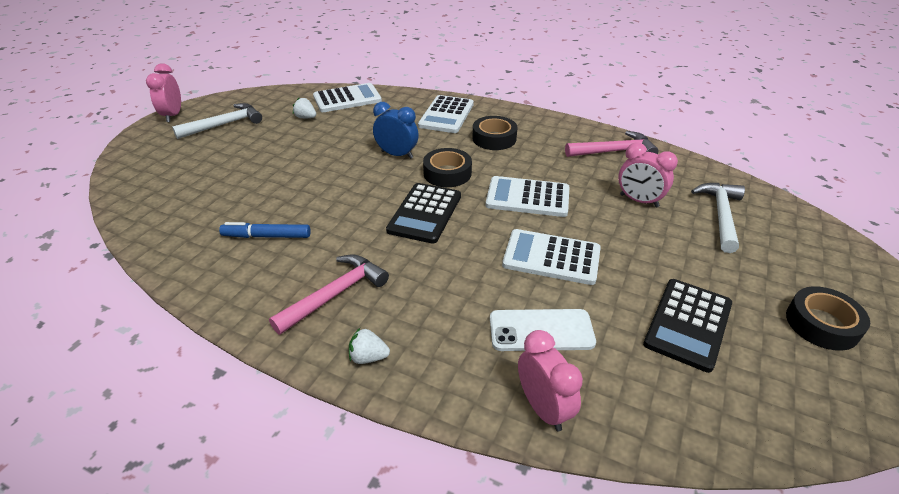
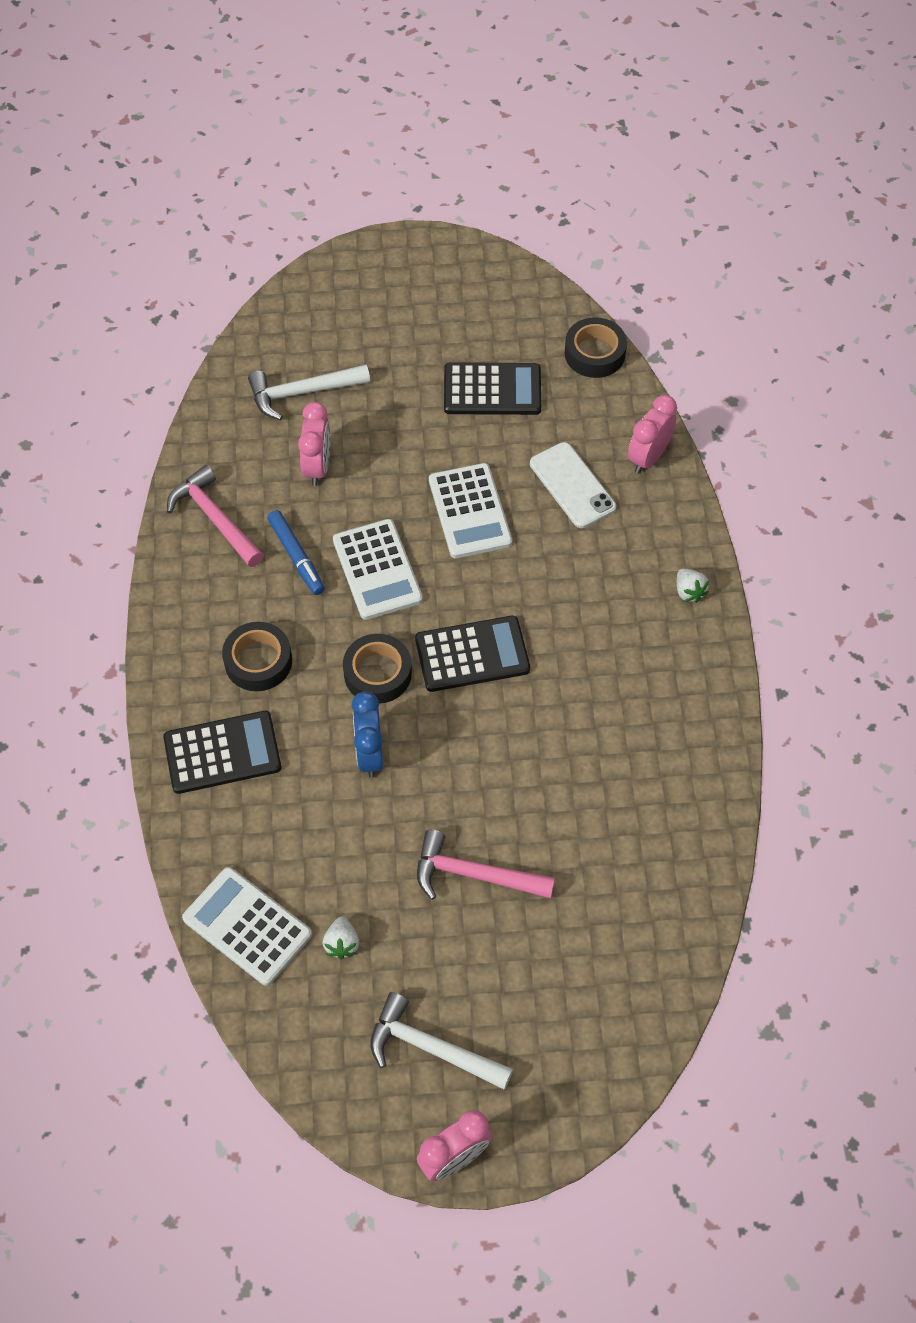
camera: 120 degrees left, 20 degrees up
blue marker [219,222,311,238] -> blue marker moved to [267,510,325,595]
pink hammer [269,255,389,335] -> pink hammer moved to [417,830,555,900]
white calculator [418,95,474,133] -> black calculator [163,711,282,794]
black tape [786,286,870,351] -> black tape moved to [565,317,627,378]

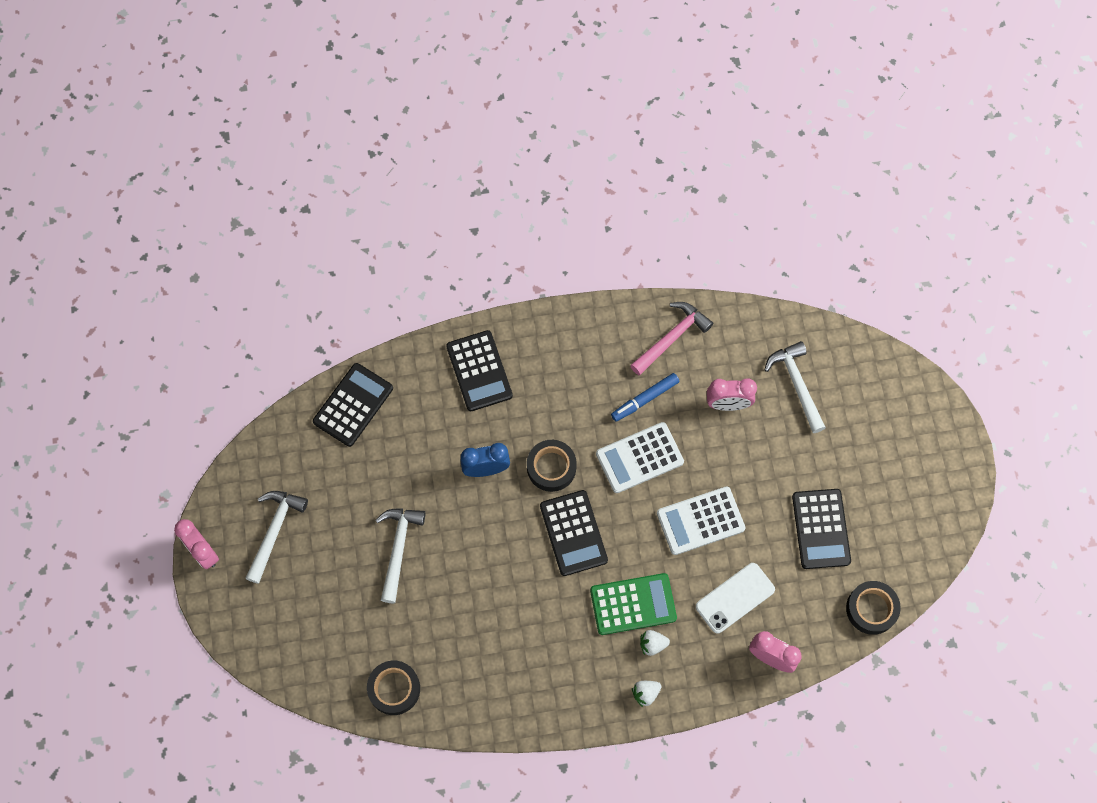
camera: 85 degrees right, 10 degrees up
white calculator [182,867,312,986] -> black calculator [313,363,393,447]
black tape [222,622,292,691] -> black tape moved to [367,661,420,715]
white strawberry [323,917,359,959] -> white strawberry moved to [640,630,670,656]
pink hammer [417,830,555,900] -> white hammer [376,508,425,603]
none -> green calculator [590,573,677,635]

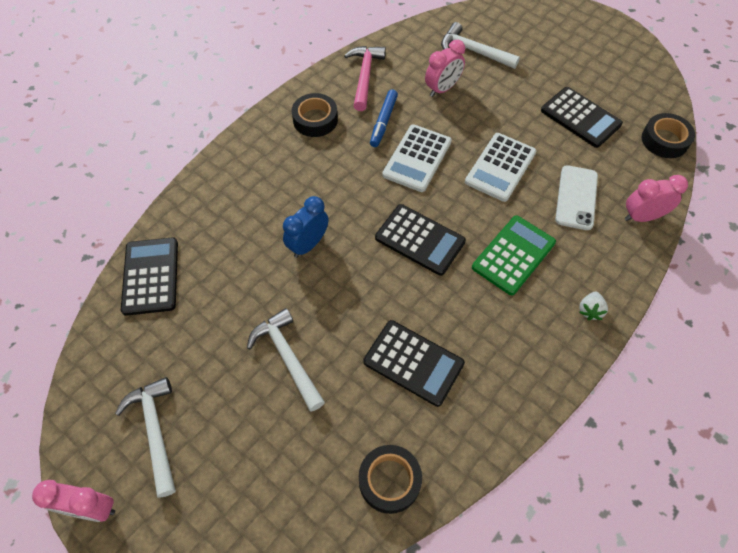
camera: 40 degrees left, 10 degrees down
black calculator [446,330,513,411] -> black calculator moved to [363,320,465,407]
black tape [527,440,577,492] -> black tape moved to [292,93,338,137]
white strawberry [640,630,670,656] -> none

